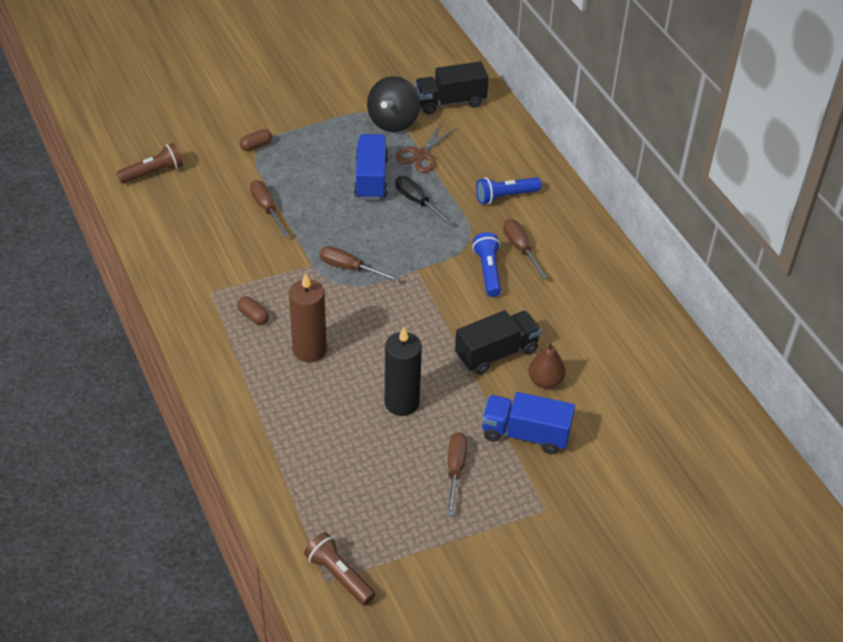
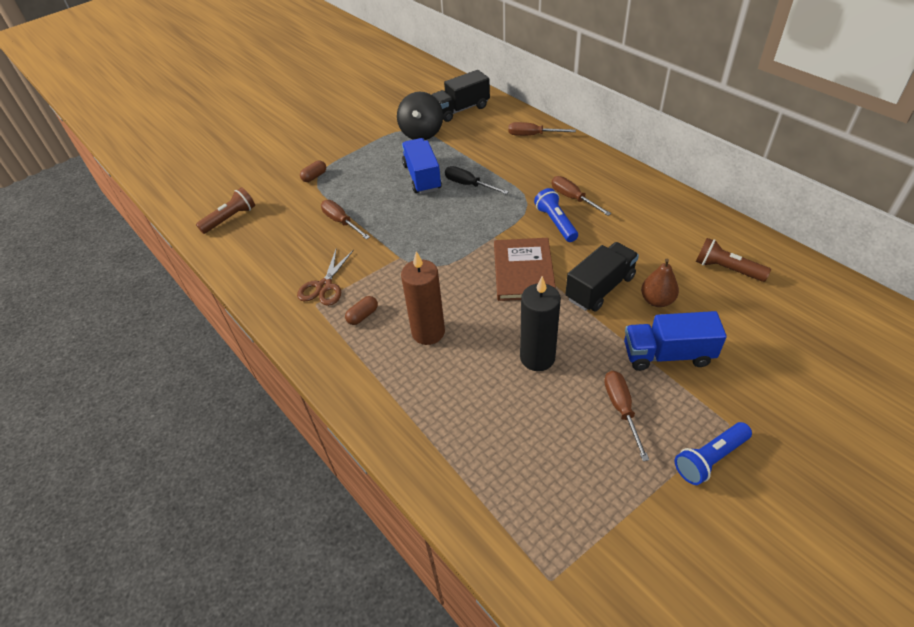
camera: 10 degrees left, 0 degrees up
brown capsule [237,296,269,325] -> brown capsule turned 75 degrees counterclockwise [345,296,378,325]
brown flashlight [304,532,375,606] -> brown flashlight moved to [696,238,771,282]
brown screwdriver [320,246,399,281] -> brown screwdriver moved to [508,122,576,136]
brown scissors [395,123,457,173] -> brown scissors moved to [297,250,354,306]
blue flashlight [476,177,542,204] -> blue flashlight moved to [675,422,752,485]
none -> brown book [494,238,556,301]

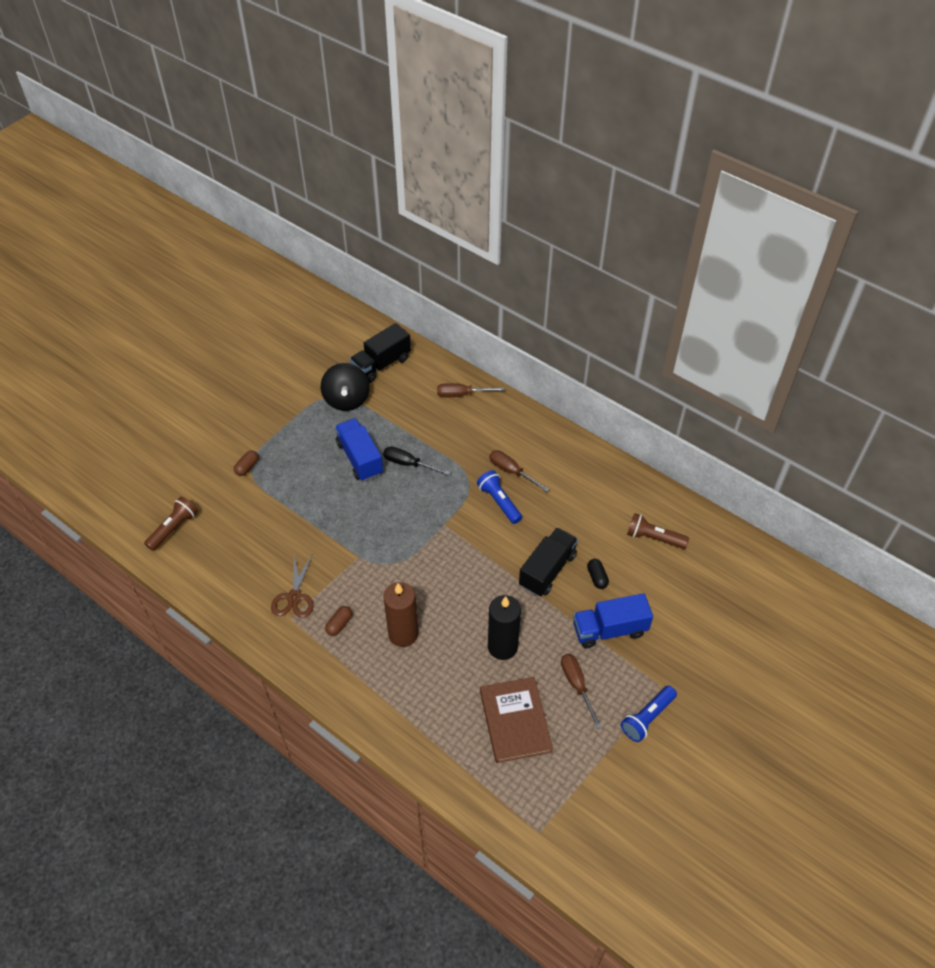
camera: 15 degrees left, 5 degrees up
brown screwdriver [321,200,370,240] -> none
brown book [494,238,556,301] -> brown book moved to [480,677,553,763]
brown pear [641,258,679,307] -> black capsule [587,559,609,589]

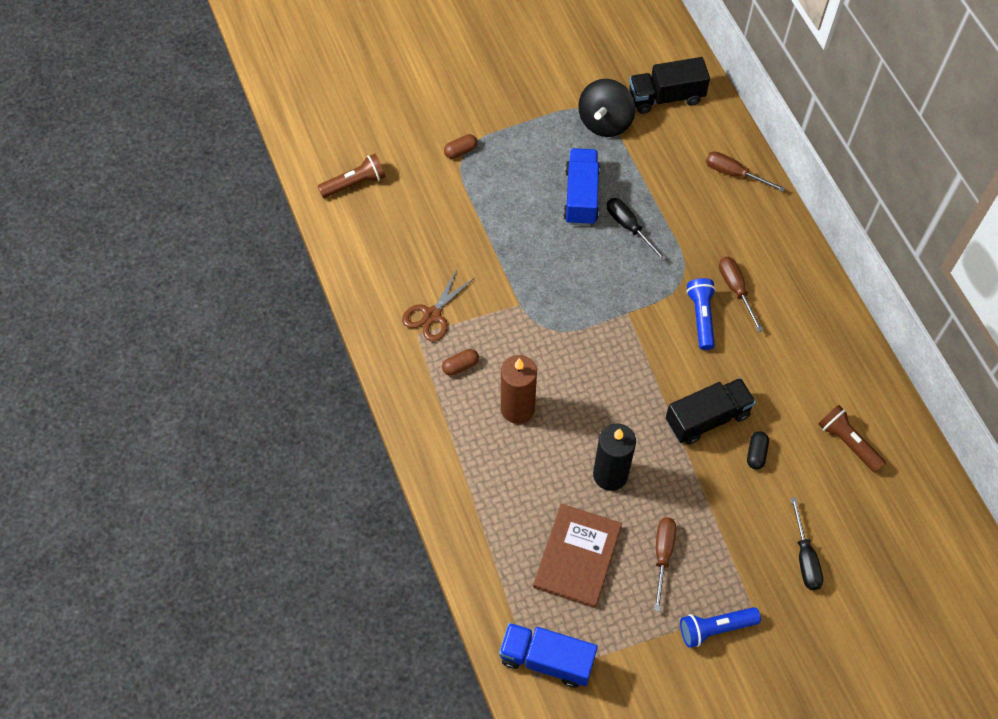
camera: 30 degrees right, 10 degrees up
blue truck [573,593,653,648] -> blue truck moved to [499,623,598,688]
none -> black screwdriver [790,497,823,590]

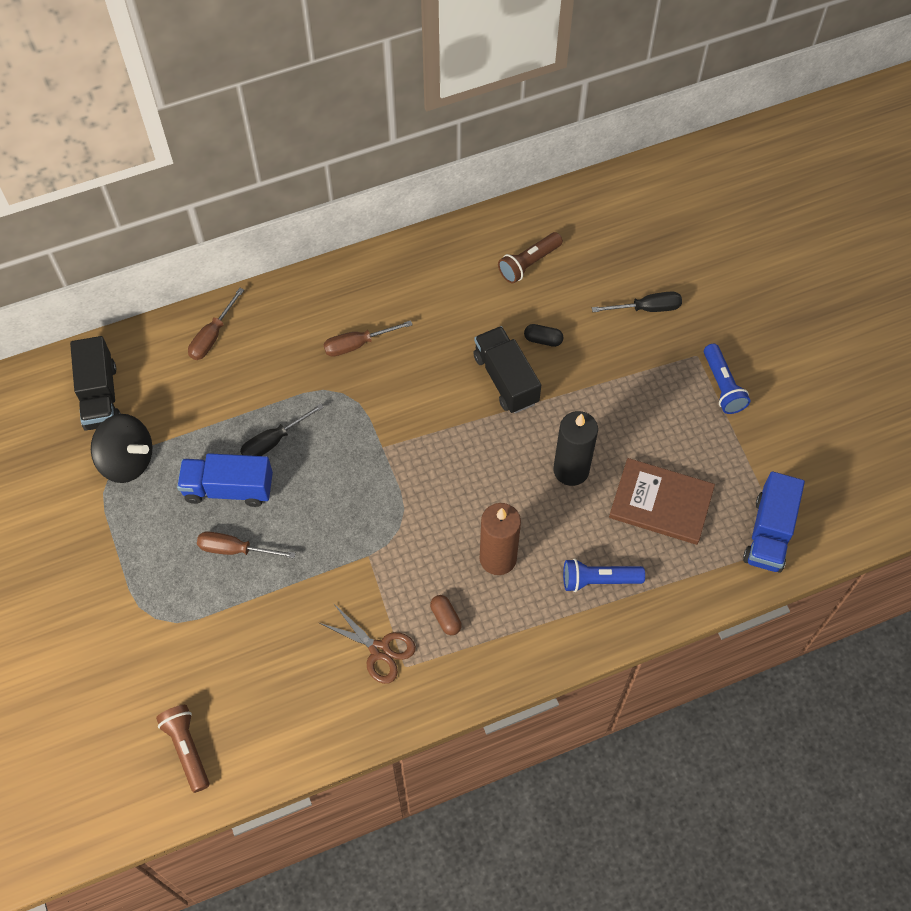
camera: 90 degrees left, 0 degrees up
brown capsule [444,134,477,159] -> none
brown screwdriver [654,517,676,612] -> brown screwdriver moved to [197,531,296,558]
blue flashlight [686,278,716,350] -> blue flashlight moved to [563,559,645,592]

